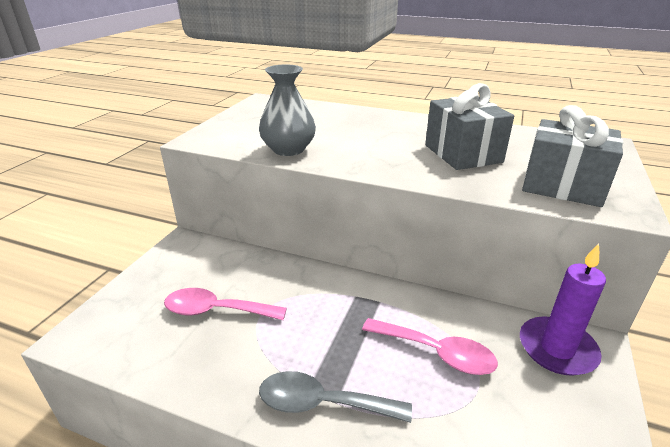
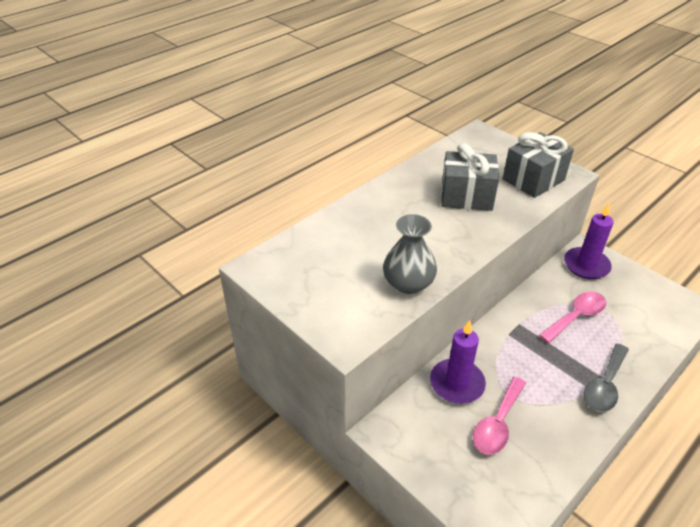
camera: 65 degrees left, 10 degrees up
none -> purple candle [430,320,486,404]

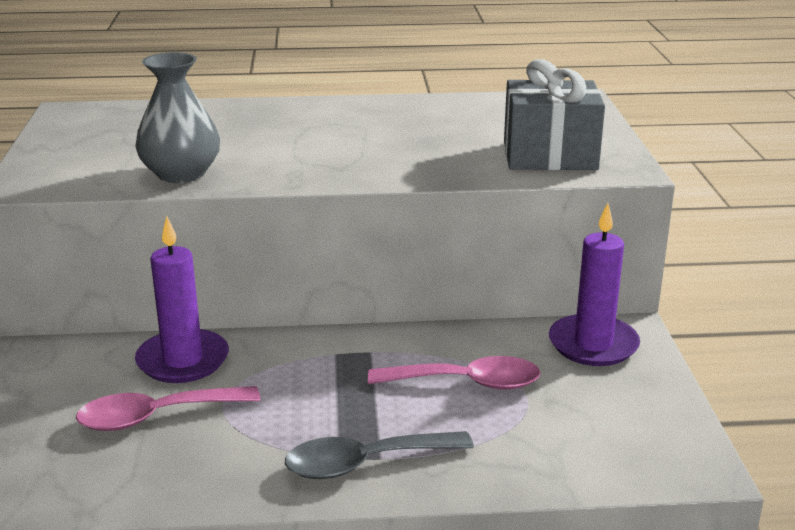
camera: 40 degrees right, 15 degrees down
grey gift [441,143,499,211] -> none

